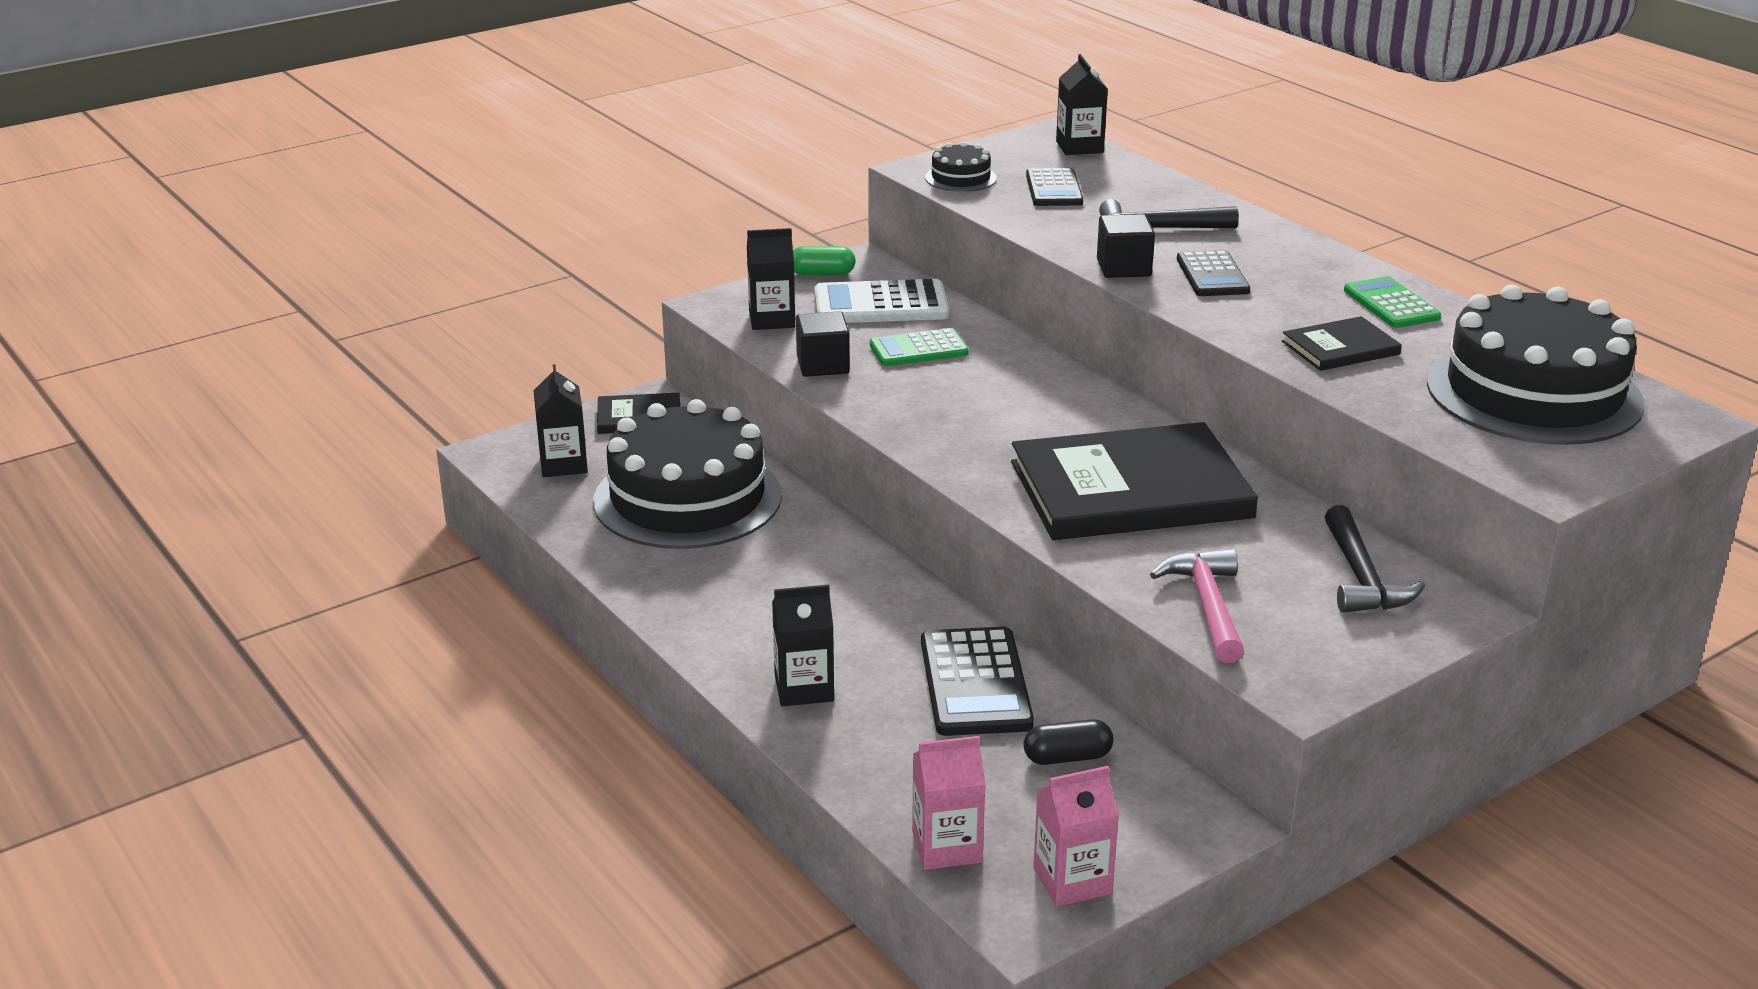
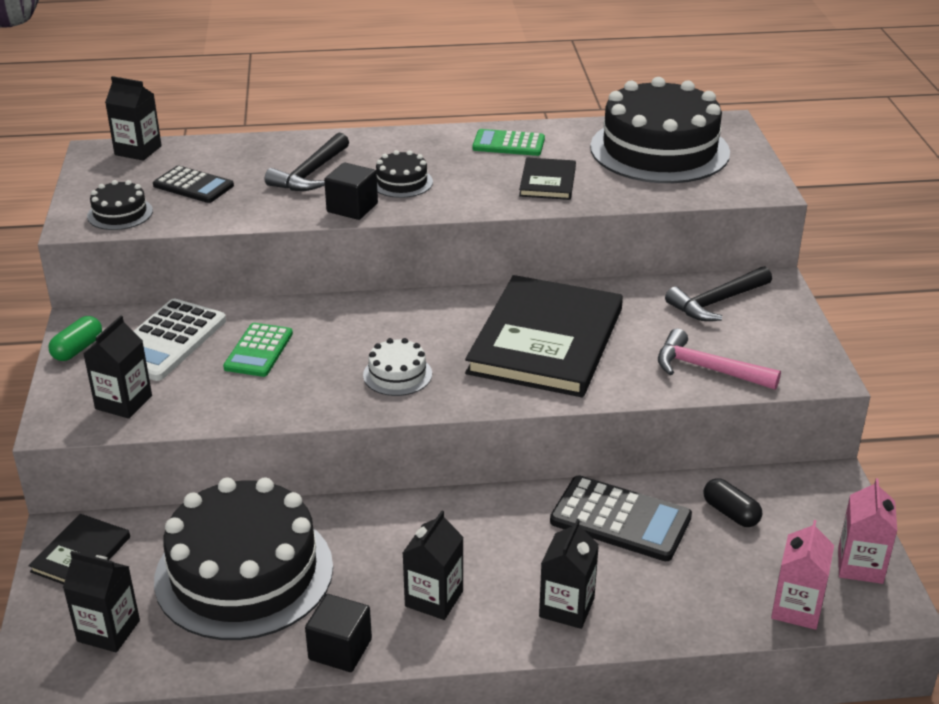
camera: 60 degrees left, 5 degrees up
black cube [796,311,850,377] -> black cube moved to [305,594,372,672]
black capsule [1023,719,1114,765] -> black capsule turned 60 degrees counterclockwise [703,478,762,527]
black calculator [1177,250,1250,296] -> black cake [376,150,433,198]
black hammer [1324,505,1425,613] -> black hammer turned 120 degrees clockwise [665,266,772,321]
none -> white cake [363,338,432,396]
none -> black carton [403,511,463,620]

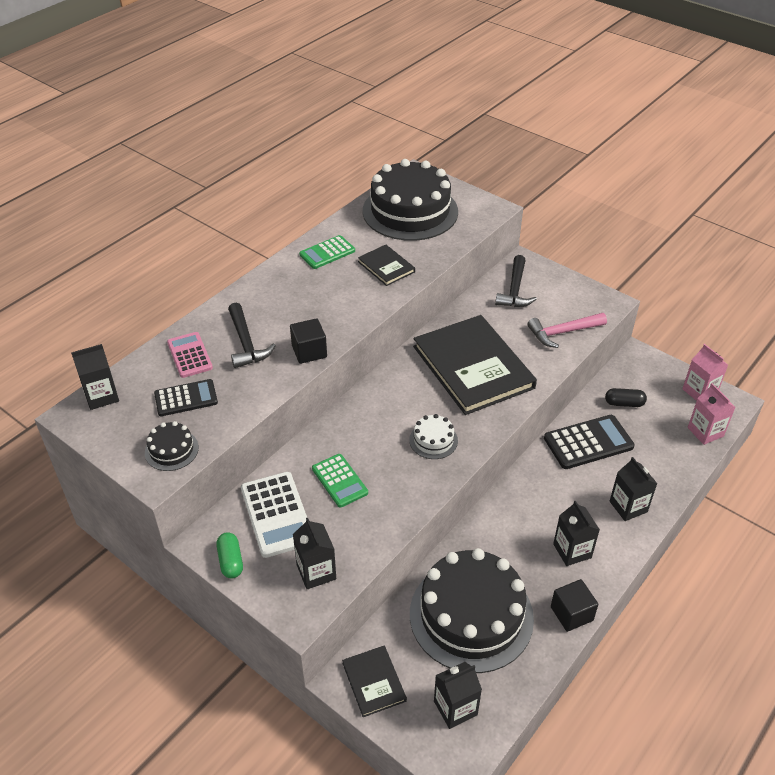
camera: 45 degrees left, 10 degrees up
black cake [376,150,433,198] -> none
none -> pink calculator [167,332,213,378]

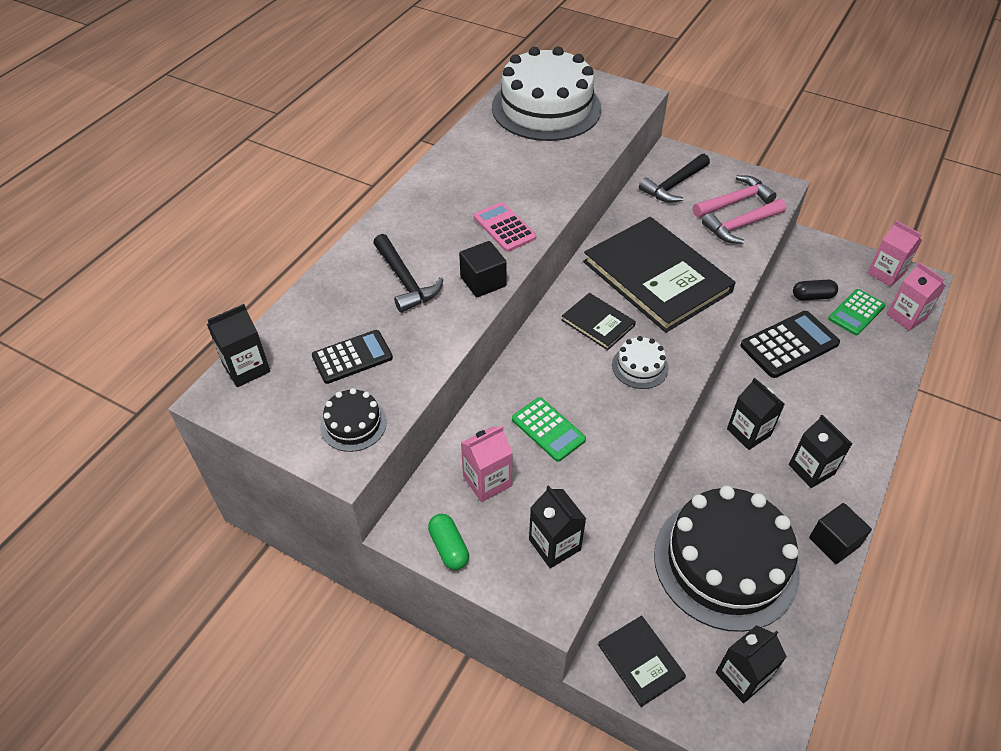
camera: 10 degrees left, 5 degrees up
pink calculator [167,332,213,378] -> pink calculator moved to [474,202,536,252]
white calculator [241,472,307,558] -> pink carton [461,426,513,502]
green calculator [299,235,355,269] -> green calculator moved to [828,289,885,336]
black book [358,245,415,286] -> black book moved to [561,293,636,350]
black cake [363,159,458,241] -> white cake [492,46,601,141]
black hammer [495,255,537,307] -> black hammer turned 45 degrees clockwise [639,154,710,203]
black carton [610,457,657,521] -> black carton moved to [727,378,785,450]
none -> pink hammer [693,175,776,217]

